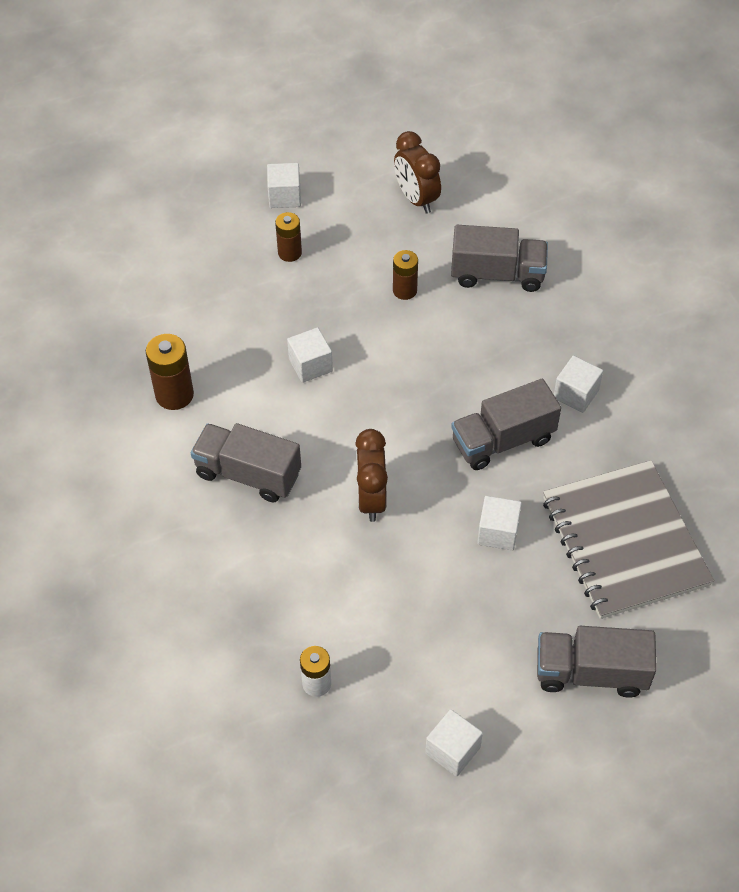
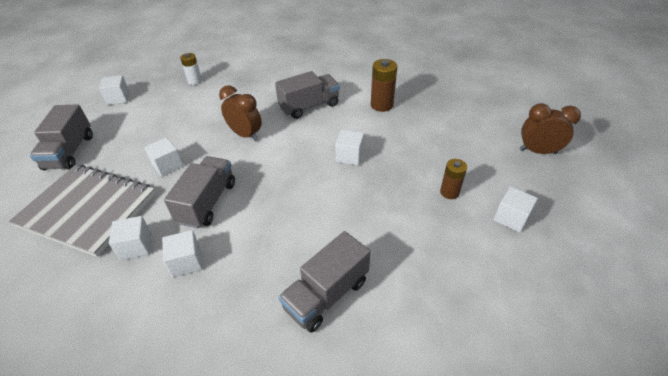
camera: 130 degrees right, 10 degrees down
brown battery [393,250,418,300] -> none
brown clock [394,131,441,214] -> brown clock moved to [520,103,581,154]
grey truck [537,626,657,698] -> grey truck turned 135 degrees clockwise [30,105,93,170]
none -> white cube [109,216,151,260]

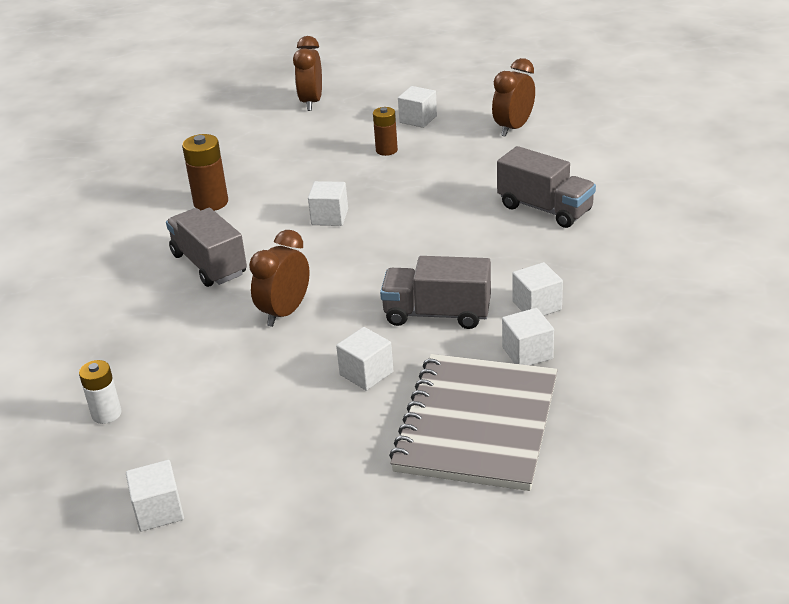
camera: 95 degrees left, 10 degrees down
grey truck [30,105,93,170] -> none
none -> brown clock [492,58,535,137]

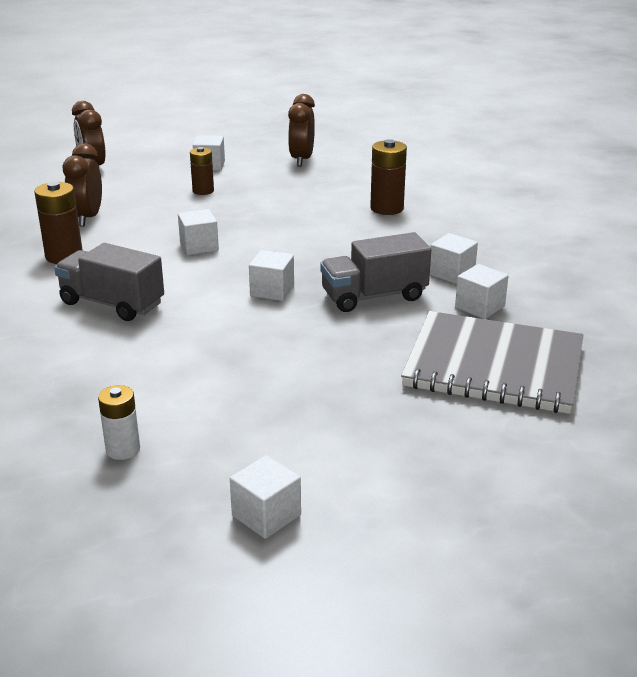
camera: 30 degrees left, 5 degrees down
brown clock [249,230,310,327] -> brown clock moved to [63,143,102,227]
white cube [336,327,393,391] -> white cube moved to [249,250,294,301]
grey notebook [389,354,558,491] -> grey notebook turned 60 degrees counterclockwise [401,311,583,414]
grey truck [497,146,596,228] -> brown battery [370,139,407,215]

